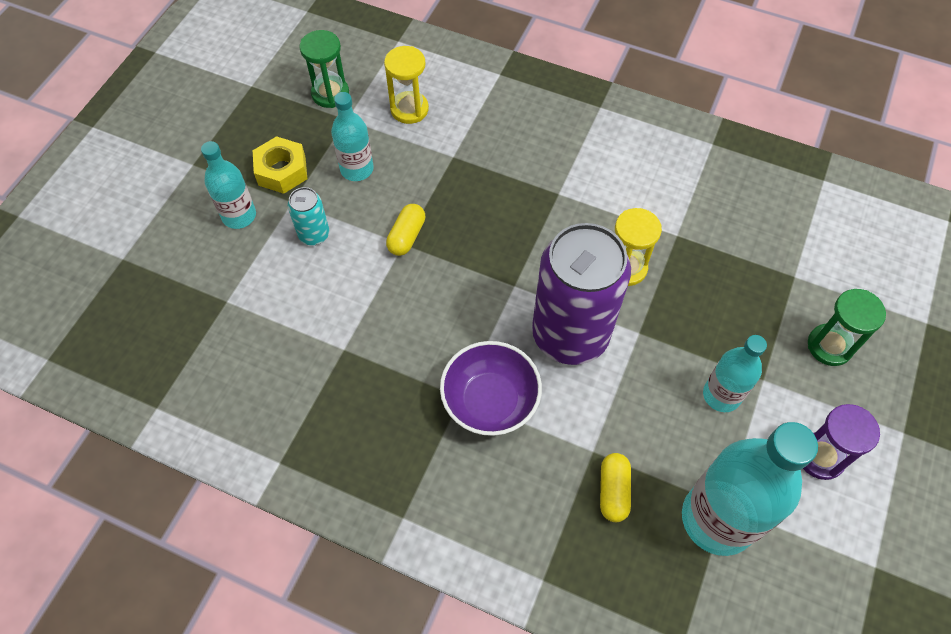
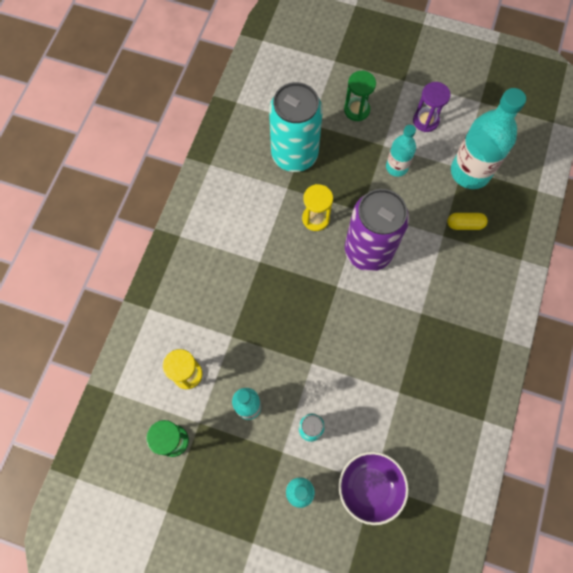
camera: 95 degrees left, 10 degrees up
yellow nut [253,136,307,194] -> none
yellow capsule [386,204,425,256] -> none
purple bowl [440,341,542,436] -> purple bowl moved to [339,452,409,525]
none -> turquoise can [269,82,323,172]

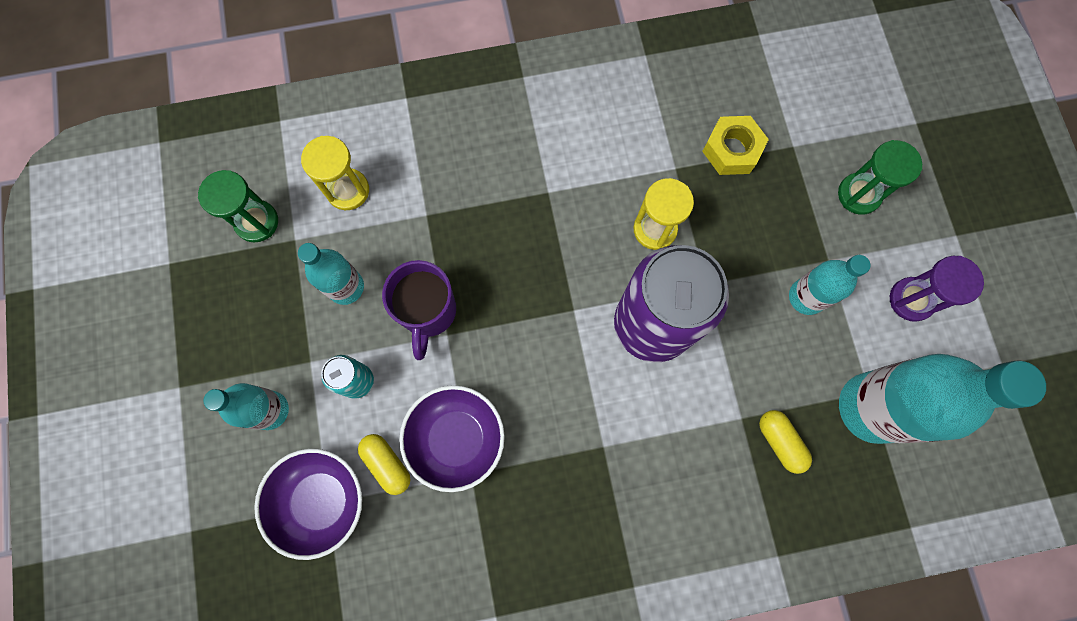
camera: 60 degrees right, 5 degrees up
turquoise can [269,82,323,172] -> yellow nut [702,116,769,175]
none -> yellow capsule [358,434,411,495]
none -> purple mug [382,260,456,360]
none -> purple bowl [399,385,505,492]

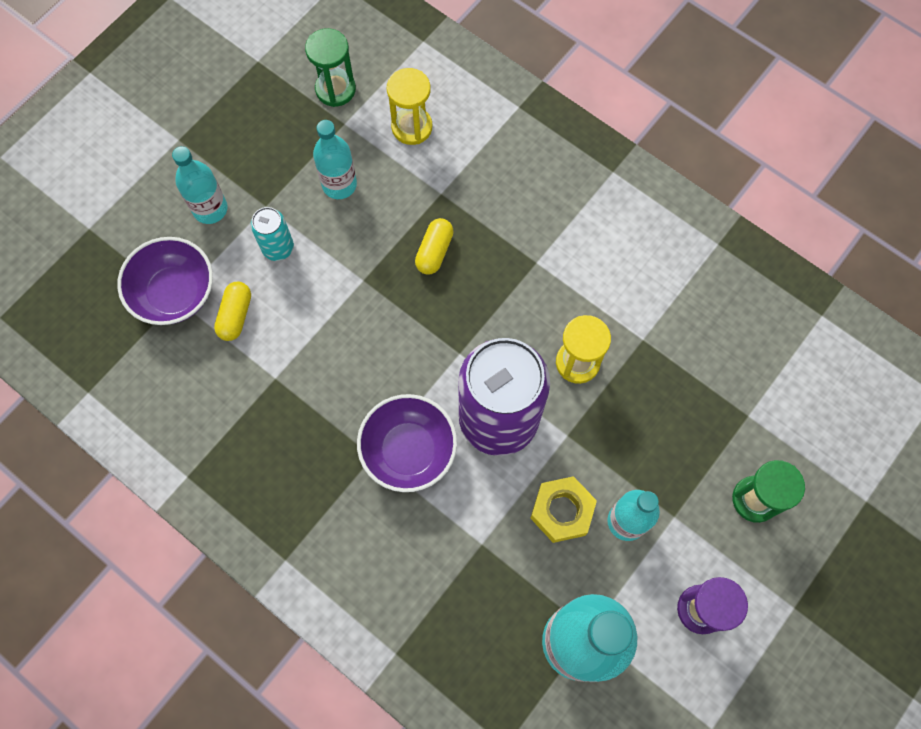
camera: 50 degrees right, 5 degrees down
purple mug [382,260,456,360] -> none
purple bowl [399,385,505,492] -> purple bowl moved to [357,394,457,492]
yellow nut [702,116,769,175] -> yellow nut moved to [530,476,597,543]
yellow capsule [759,410,812,474] -> yellow capsule moved to [415,218,454,275]

